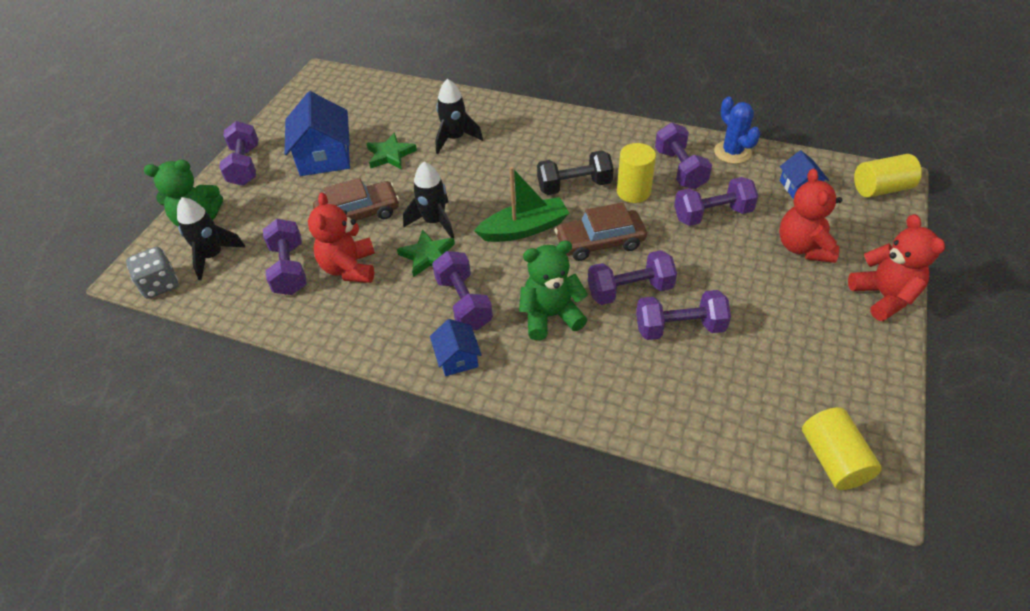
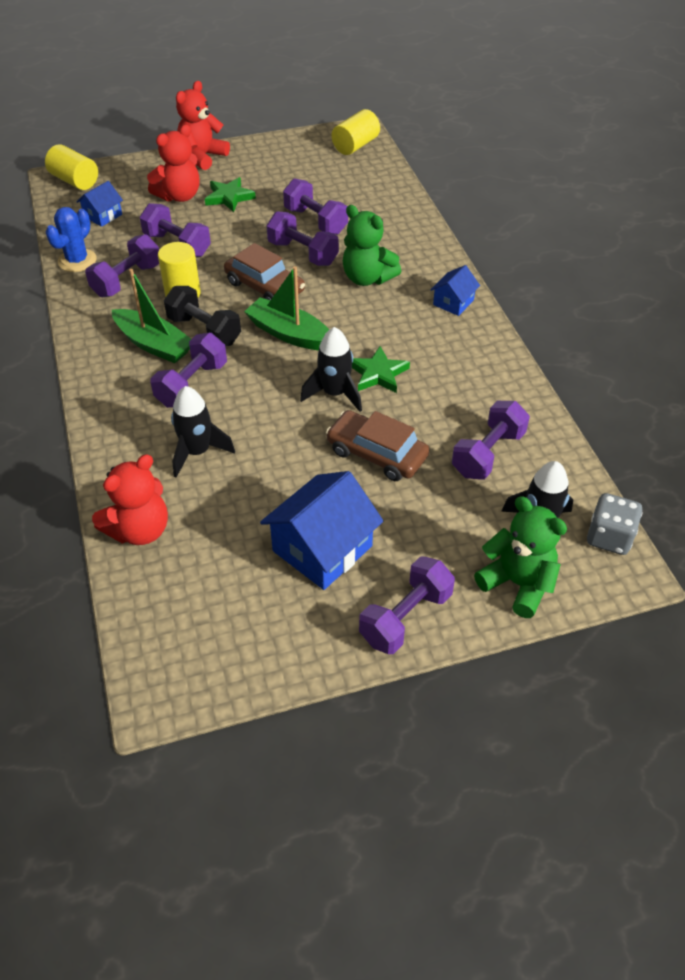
camera: 130 degrees left, 0 degrees up
red teddy bear [308,192,375,283] -> red teddy bear moved to [92,454,168,545]
green star [366,133,417,169] -> green star moved to [205,177,256,212]
purple dumbbell [432,251,493,330] -> purple dumbbell moved to [150,333,227,408]
none -> green boat [112,269,191,363]

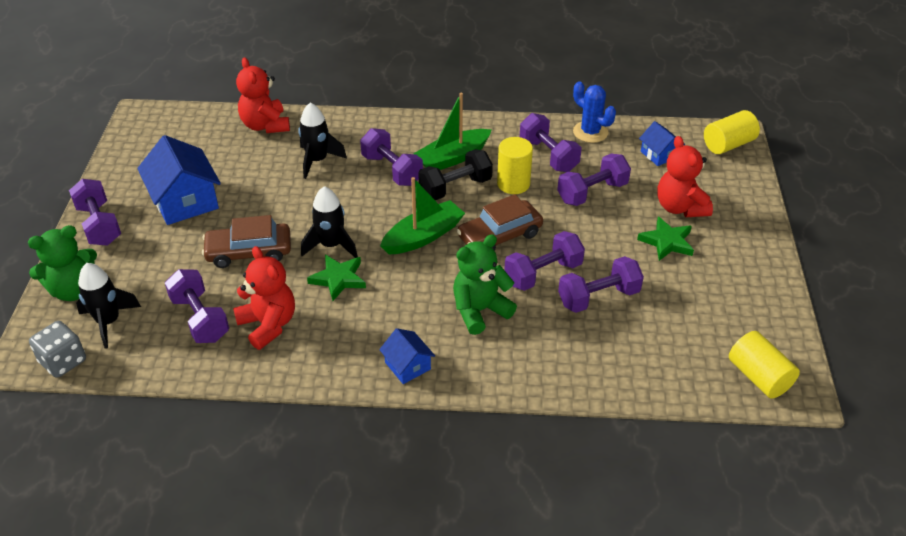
camera: 110 degrees right, 5 degrees down
red teddy bear [176,81,230,170] -> red teddy bear moved to [233,246,295,350]
brown car [326,410,429,481] -> brown car turned 150 degrees counterclockwise [202,215,291,268]

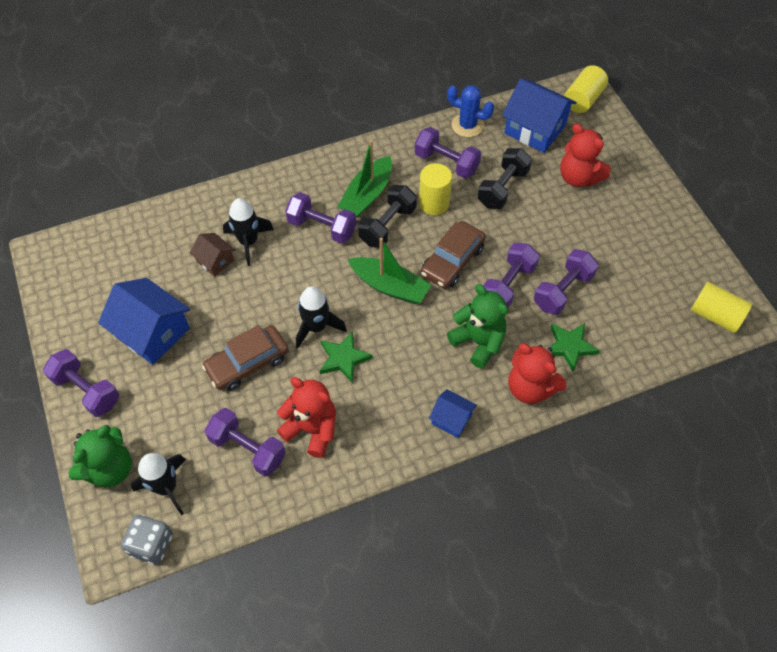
camera: 25 degrees left, 15 degrees up
red teddy bear [236,57,290,133] -> red teddy bear moved to [508,343,566,404]
green boat [380,177,465,254] -> green boat turned 90 degrees clockwise [348,238,431,304]
green teddy bear [453,234,517,335] -> green teddy bear turned 105 degrees clockwise [447,284,508,369]
purple dumbbell [557,154,631,206] -> black dumbbell [477,148,532,209]
green star [637,217,694,261] -> green star moved to [550,323,600,372]
blue house [639,121,685,166] -> blue house [502,78,577,153], size x1.87
none -> brown house [190,233,235,277]

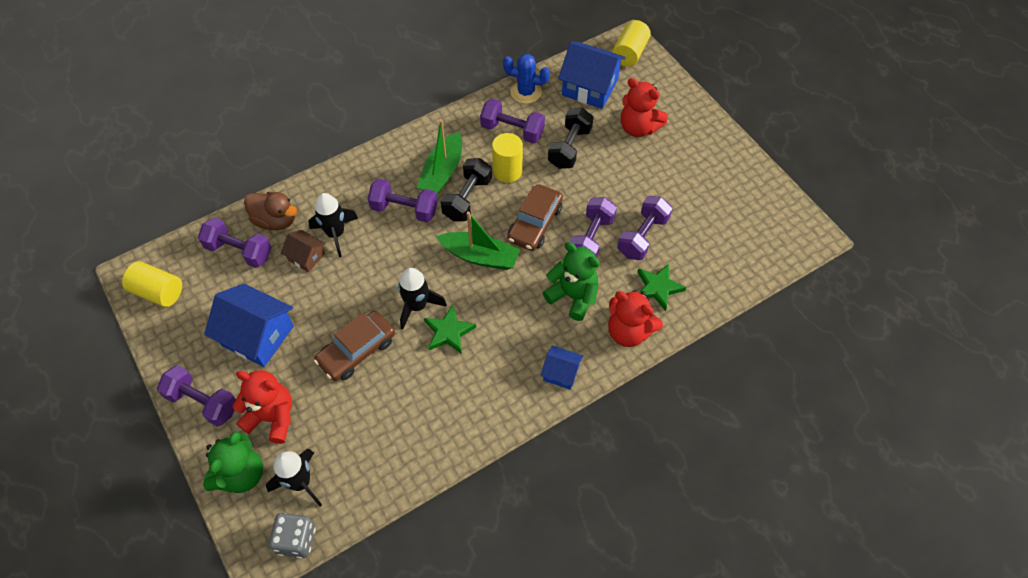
camera: 10 degrees left, 0 degrees up
purple dumbbell [205,408,286,477] -> purple dumbbell moved to [198,217,272,268]
red teddy bear [277,377,336,458] -> red teddy bear moved to [233,370,292,444]
yellow cylinder [691,282,752,333] -> yellow cylinder moved to [122,261,182,307]
none -> brown duck [244,192,298,230]

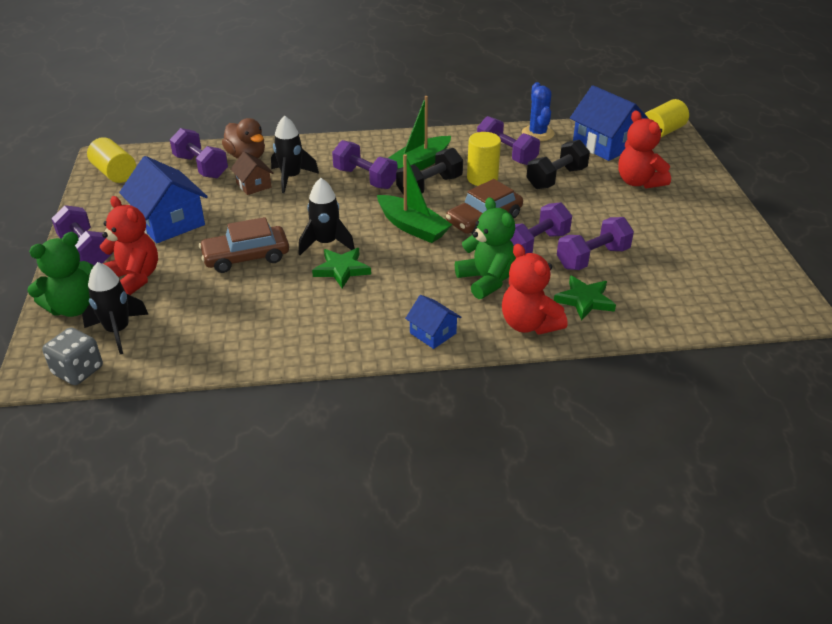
camera: 25 degrees right, 20 degrees down
blue cactus [503,54,550,104] -> blue cactus turned 45 degrees clockwise [522,82,555,141]

